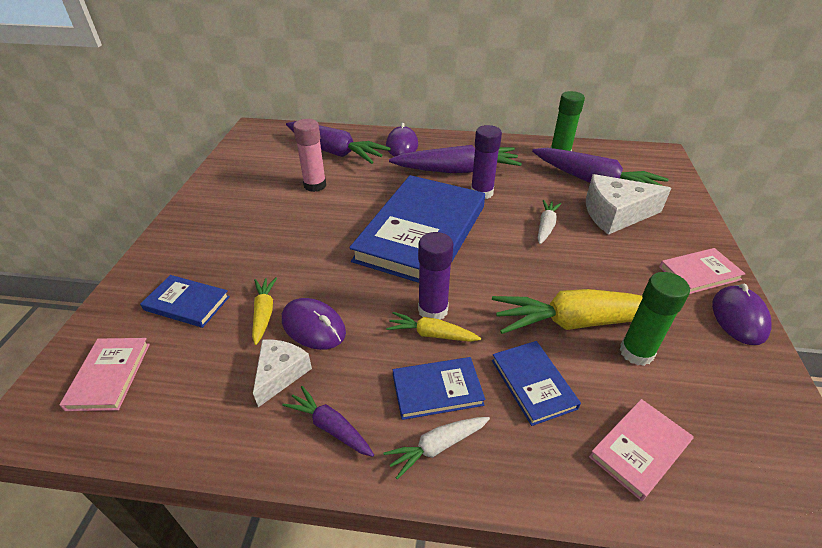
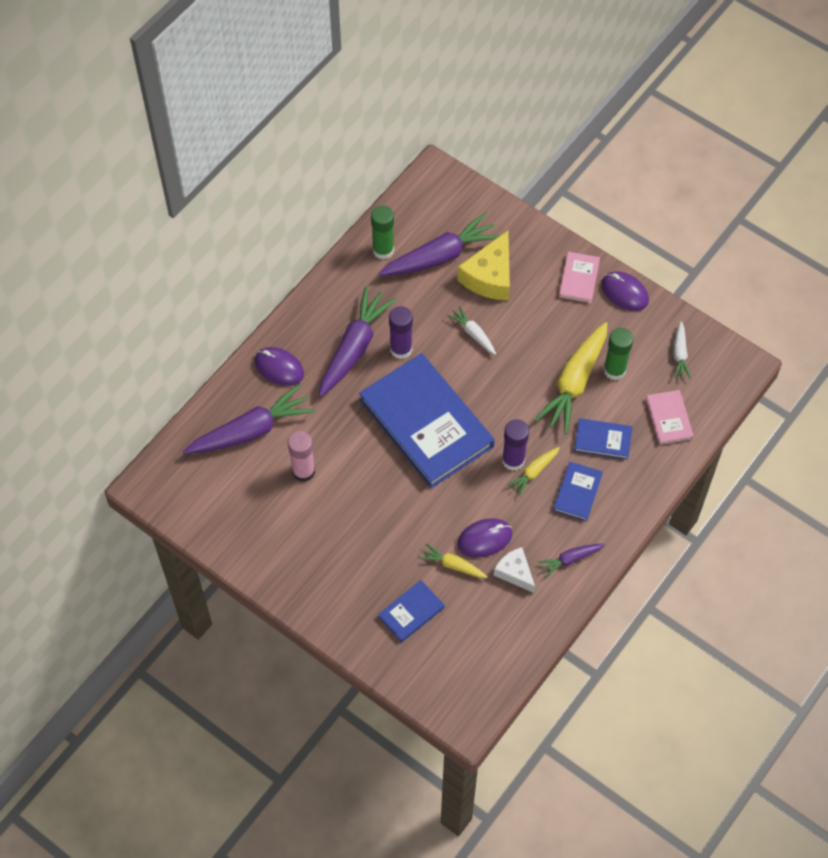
camera: 60 degrees left, 20 degrees up
pink book [60,338,150,411] -> none
white carrot [383,417,490,480] -> white carrot moved to [673,321,691,379]
white cheese [586,174,671,235] -> yellow cheese [457,231,510,301]

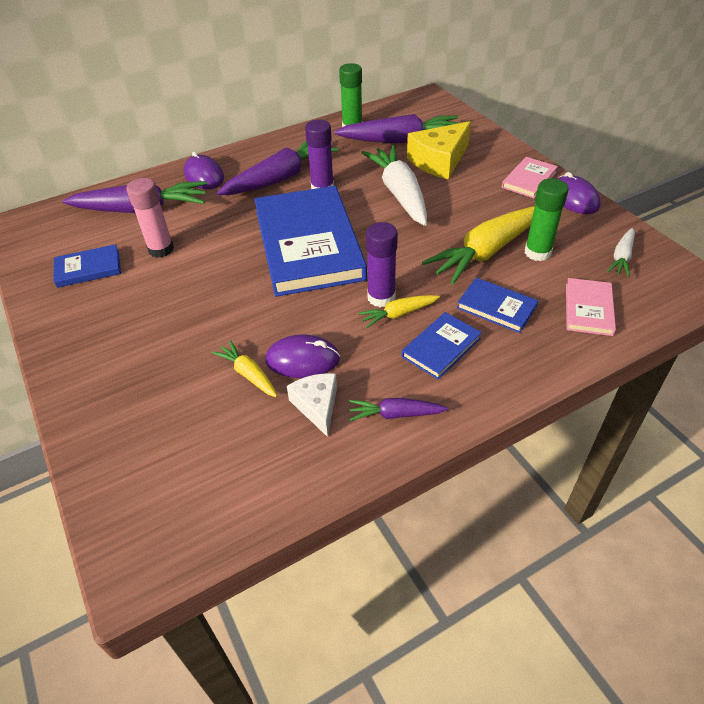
camera: 25 degrees right, 15 degrees down
blue book [378,580,445,642] -> blue book moved to [54,244,121,288]
white carrot [447,306,496,355] -> white carrot [361,145,427,226], size x2.02

